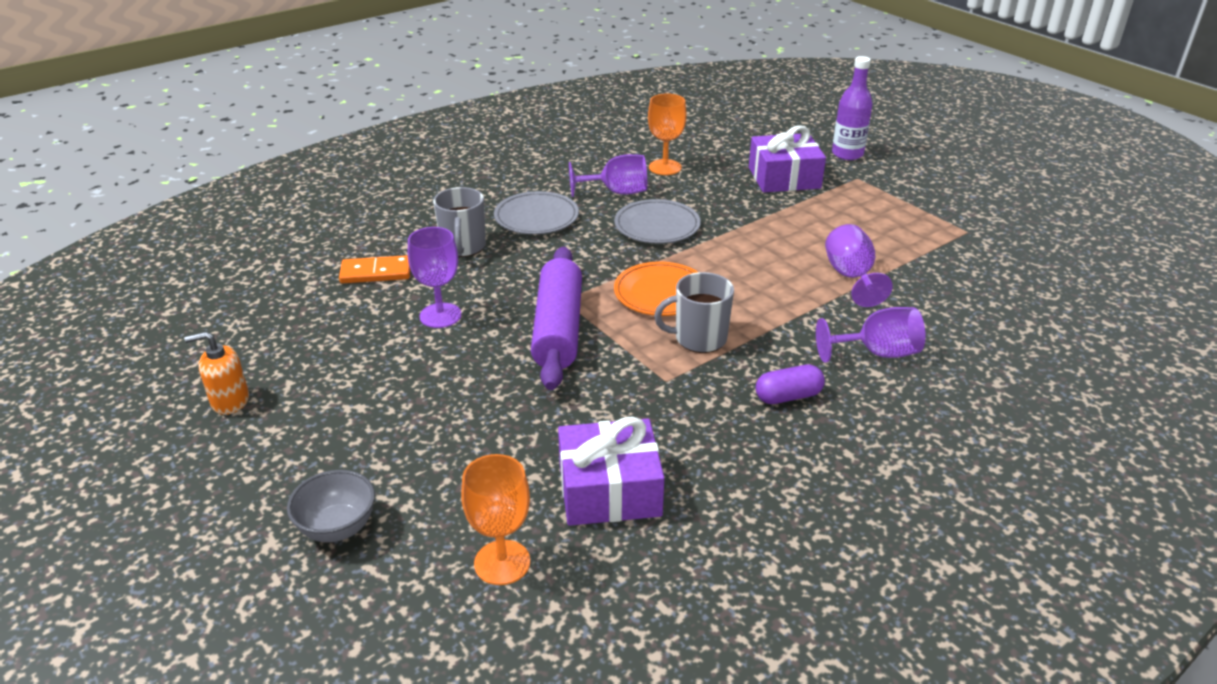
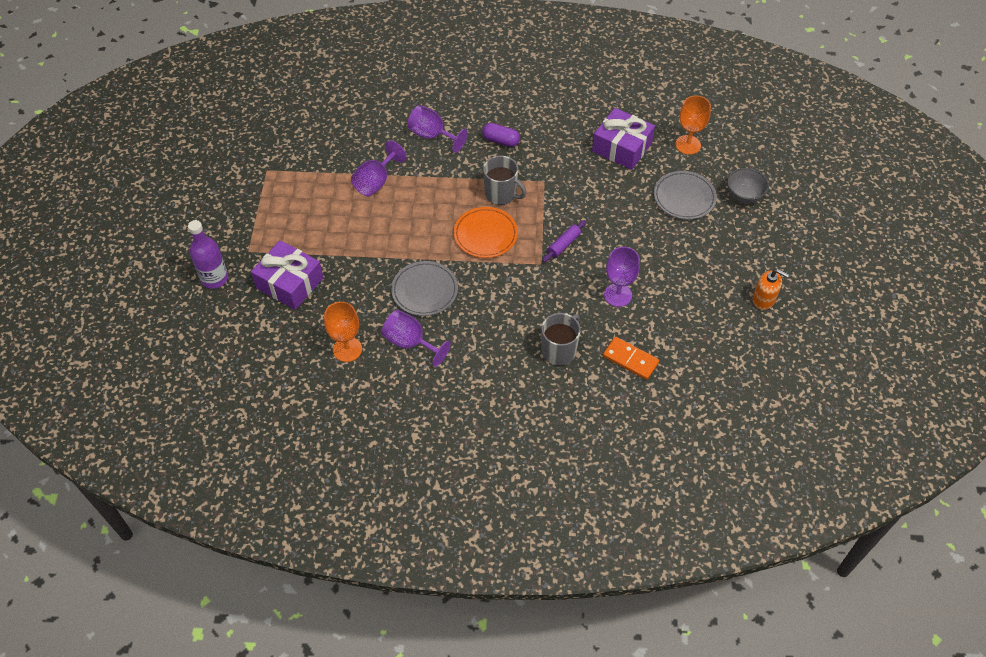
camera: 140 degrees left, 20 degrees up
grey plate [494,191,579,234] -> grey plate moved to [654,171,717,220]
purple rolling pin [531,247,582,390] -> purple rolling pin [542,220,586,262], size x0.45

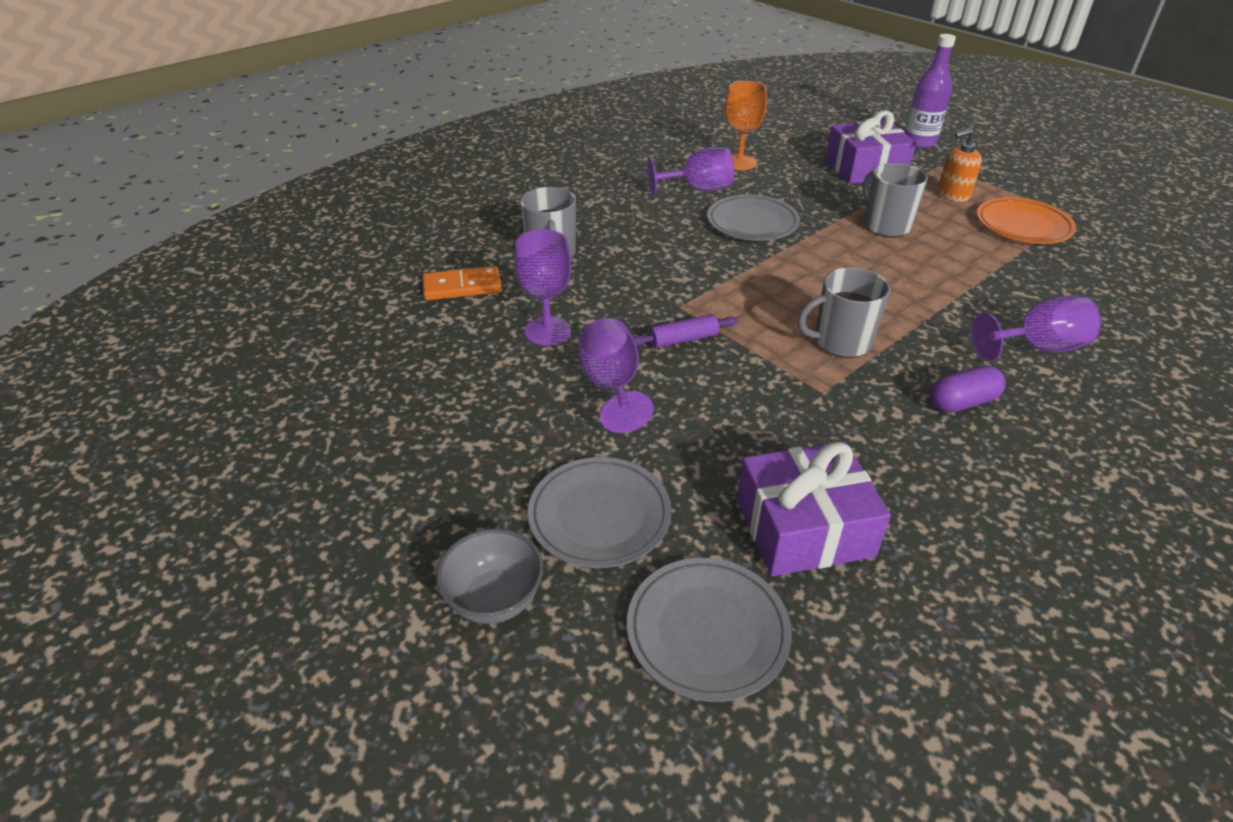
camera: 135 degrees right, 15 degrees down
purple goblet [351,141,407,197] -> purple goblet moved to [579,318,654,433]
orange plate [454,207,518,258] -> orange plate moved to [977,197,1076,244]
purple rolling pin [542,220,586,262] -> purple rolling pin turned 75 degrees clockwise [633,314,738,348]
orange goblet [675,95,711,155] -> grey plate [627,558,792,702]
orange soap dispenser [752,269,789,310] -> orange soap dispenser moved to [938,128,982,202]
none -> grey mug [863,163,928,238]

